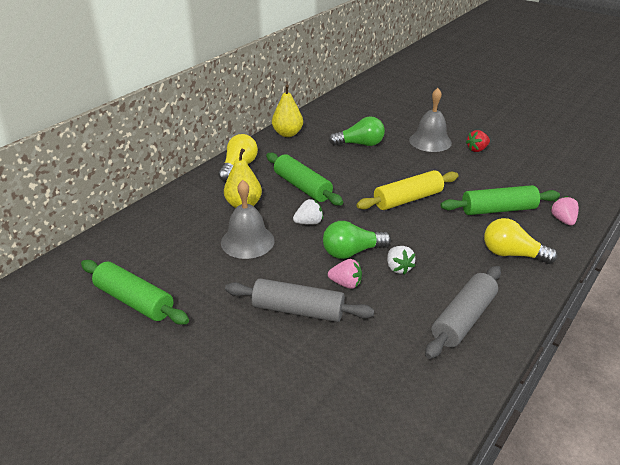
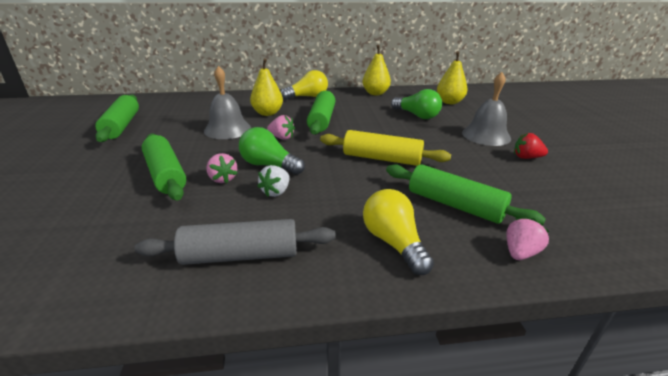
camera: 45 degrees right, 5 degrees down
grey rolling pin [225,278,374,322] -> green rolling pin [142,134,186,200]
white strawberry [293,199,323,225] -> pink strawberry [267,115,295,140]
none -> yellow pear [437,51,468,104]

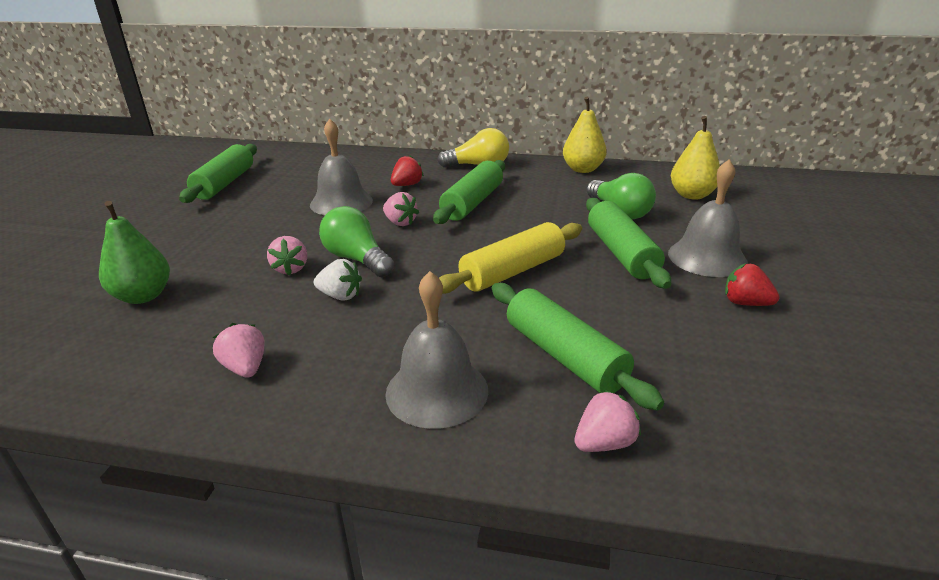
camera: 20 degrees right, 0 degrees up
grey rolling pin [134,219,336,265] -> pink strawberry [213,323,265,378]
green rolling pin [142,134,186,200] -> green rolling pin moved to [586,198,671,289]
yellow pear [250,58,283,116] -> red strawberry [391,155,424,186]
white strawberry [257,165,289,197] -> white strawberry turned 120 degrees counterclockwise [314,259,362,301]
yellow rolling pin [320,130,451,166] -> yellow rolling pin turned 75 degrees counterclockwise [439,222,582,294]
yellow light bulb [363,189,434,275] -> grey bell [385,271,488,429]
none -> green pear [99,201,170,304]

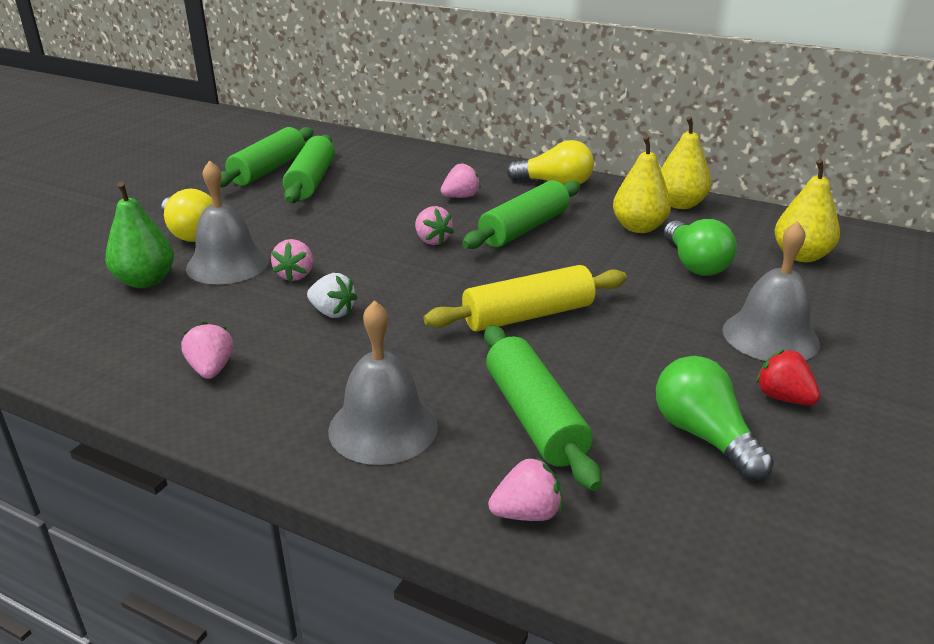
camera: 15 degrees right, 0 degrees up
grey bell [310,119,373,215] -> grey bell moved to [186,160,269,284]
green light bulb [319,206,394,277] -> green light bulb moved to [656,356,774,480]
red strawberry [391,155,424,186] -> pink strawberry [441,163,481,198]
green rolling pin [586,198,671,289] -> green rolling pin moved to [283,135,335,203]
none -> yellow light bulb [161,189,213,242]
none -> yellow pear [613,136,671,233]

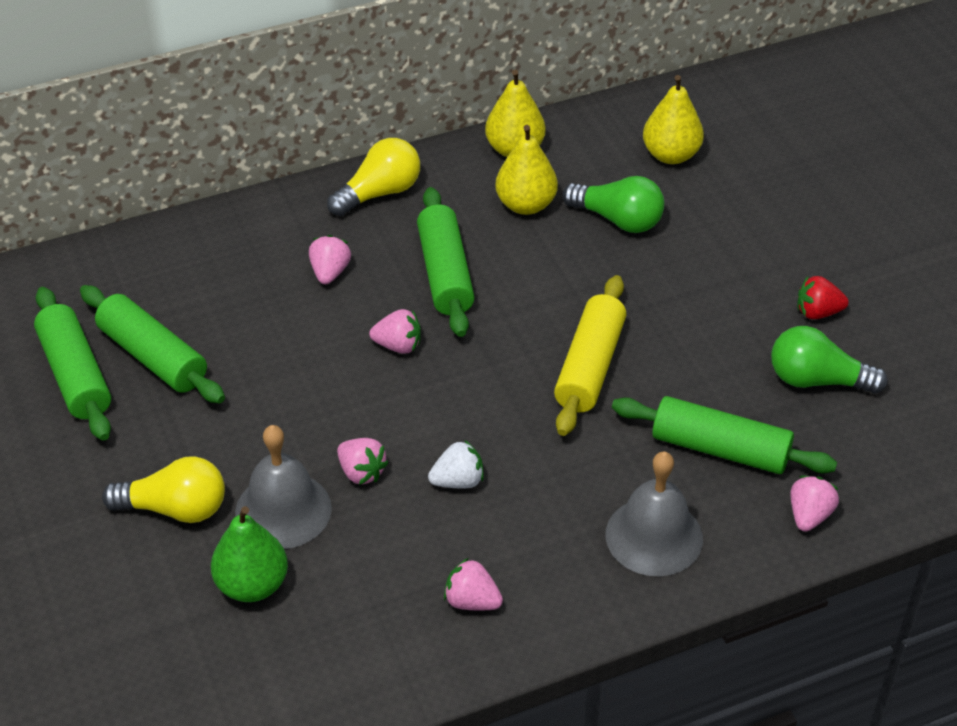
camera: 50 degrees left, 15 degrees up
grey bell [722,221,820,361] -> none

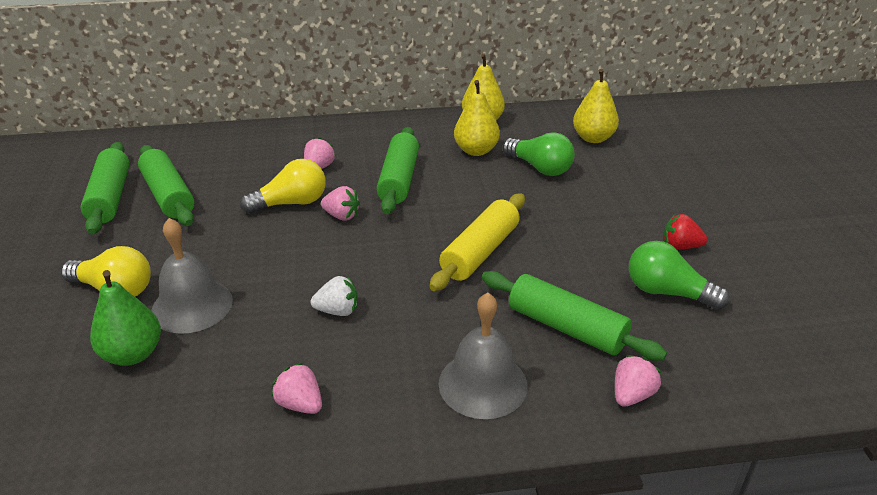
camera: 15 degrees right, 10 degrees down
yellow light bulb [327,138,420,216] -> yellow light bulb moved to [240,159,326,214]
pink strawberry [337,438,389,485] -> none

